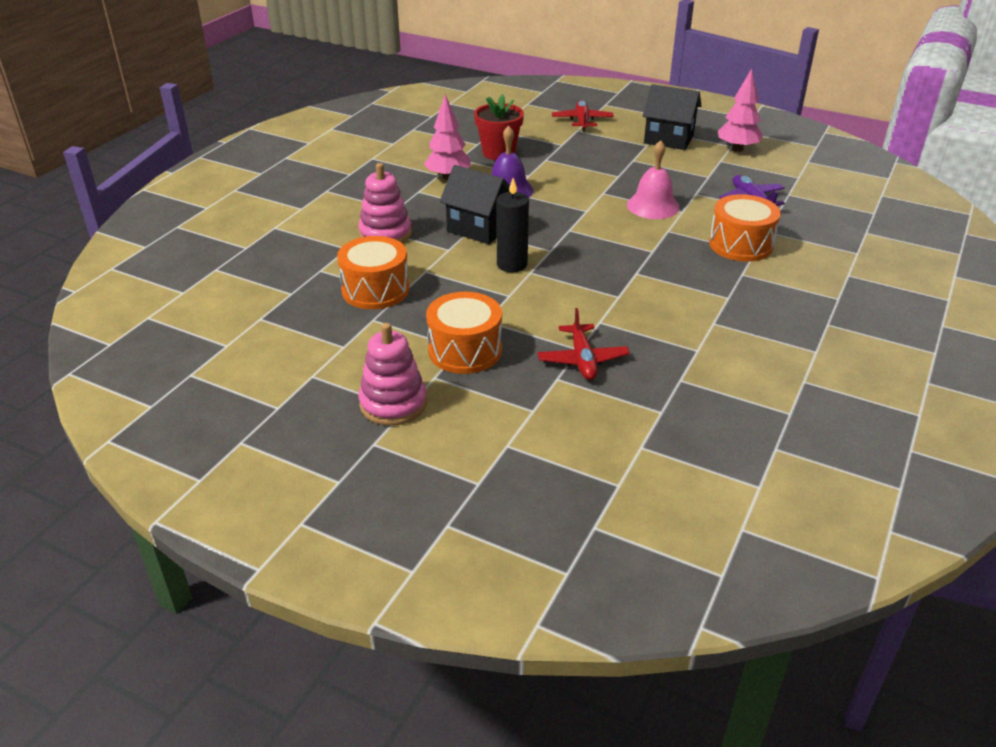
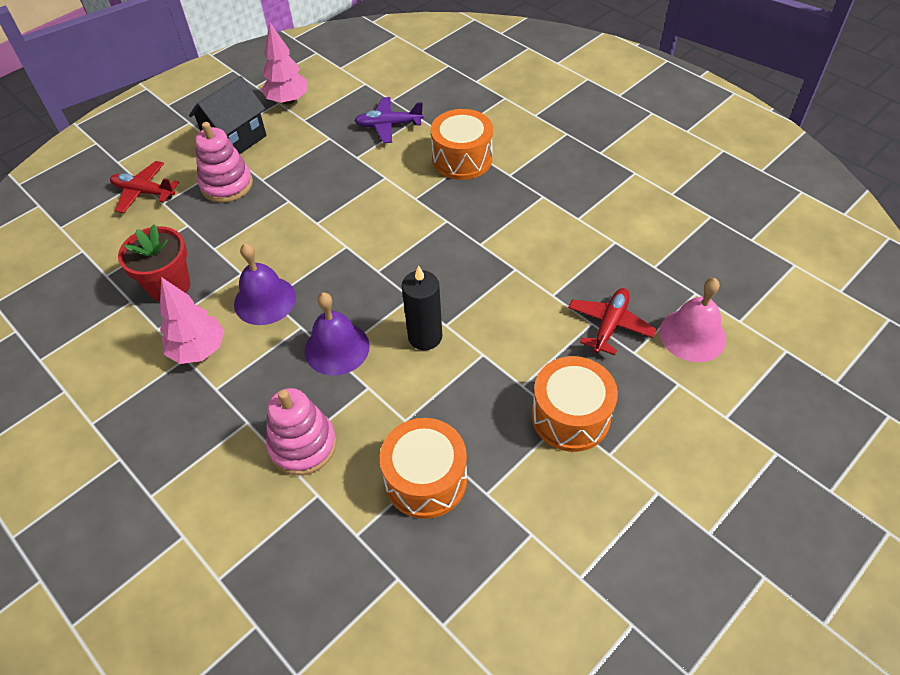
camera: 70 degrees left, 15 degrees up
pink stacking toy [358,323,427,426] -> pink stacking toy moved to [195,122,253,203]
black house [440,165,510,244] -> purple bell [305,292,370,376]
red plane [537,308,630,380] -> red plane turned 75 degrees counterclockwise [568,288,657,355]
pink bell [627,140,680,219] -> pink bell moved to [659,278,726,362]

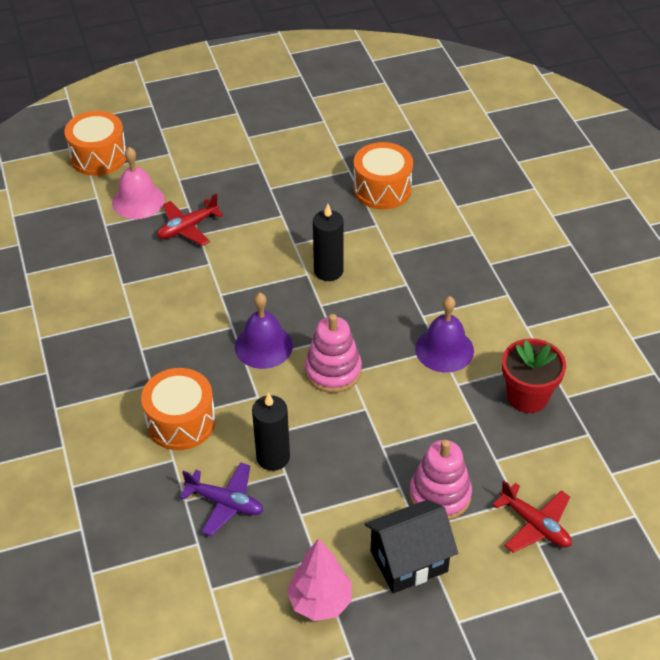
camera: 155 degrees left, 5 degrees down
pink tree [160,277,224,364] -> none
pink stacking toy [266,388,337,475] -> pink stacking toy moved to [305,314,362,393]
purple bell [305,292,370,376] -> purple bell moved to [235,293,293,369]
orange drum [531,356,618,452] -> orange drum moved to [64,111,127,176]
none -> black candle [252,392,290,471]

